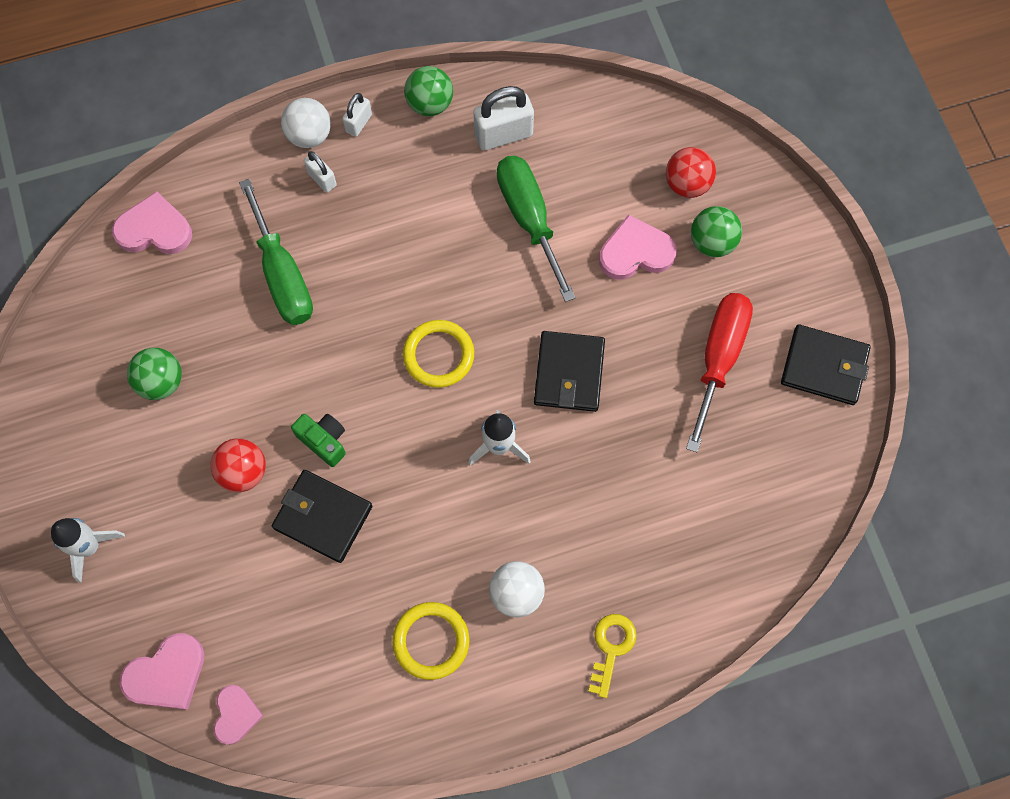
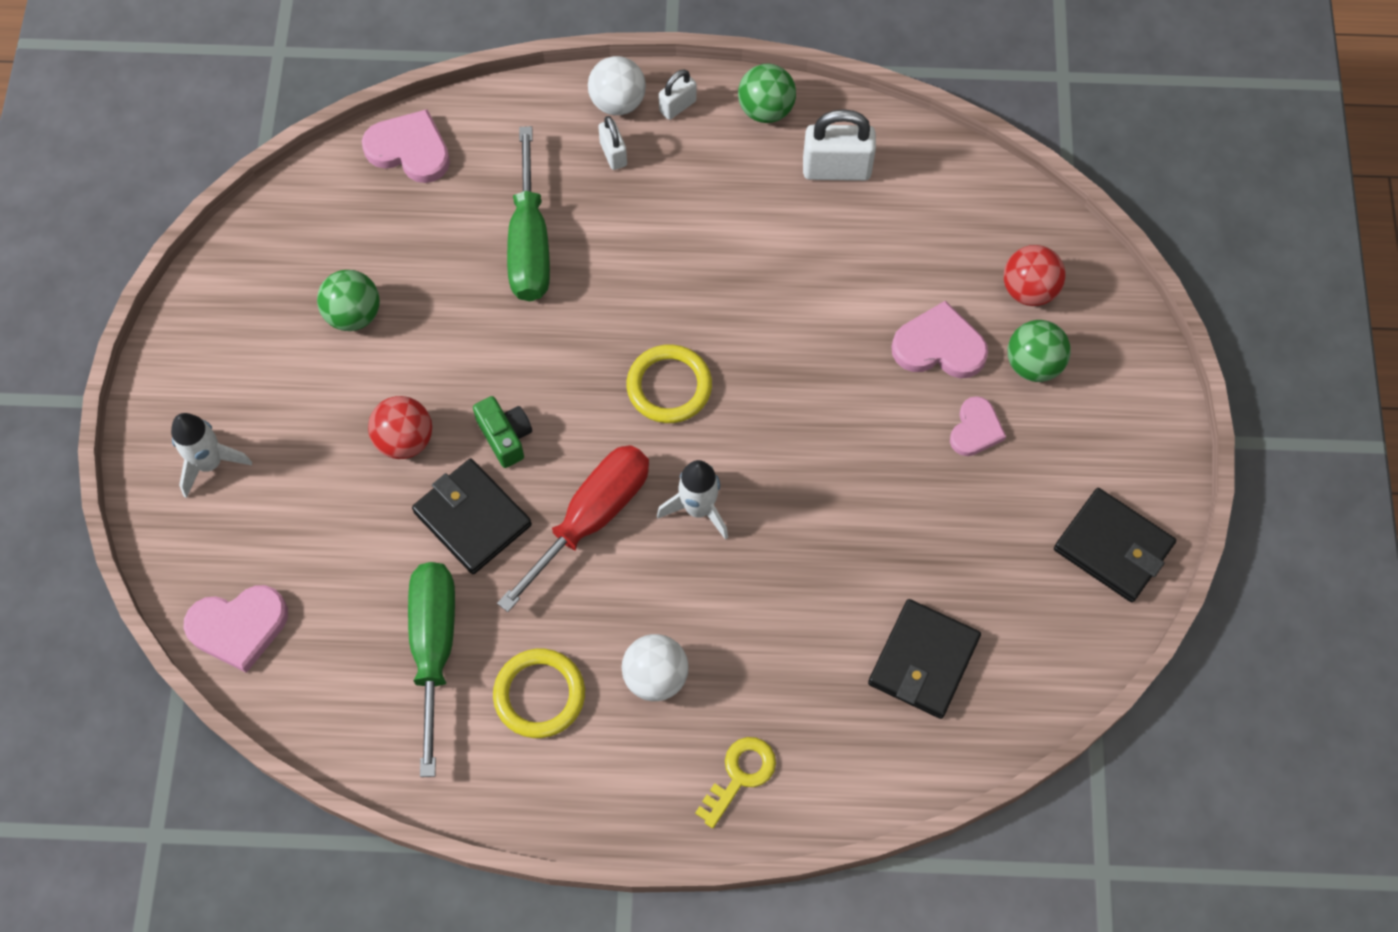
camera: 20 degrees right, 5 degrees down
pink heart [213,685,263,745] -> pink heart moved to [950,396,1006,456]
green screwdriver [497,156,576,302] -> green screwdriver moved to [408,562,455,777]
black wallet [534,331,605,412] -> black wallet moved to [868,599,981,719]
red screwdriver [686,293,753,452] -> red screwdriver moved to [497,445,649,612]

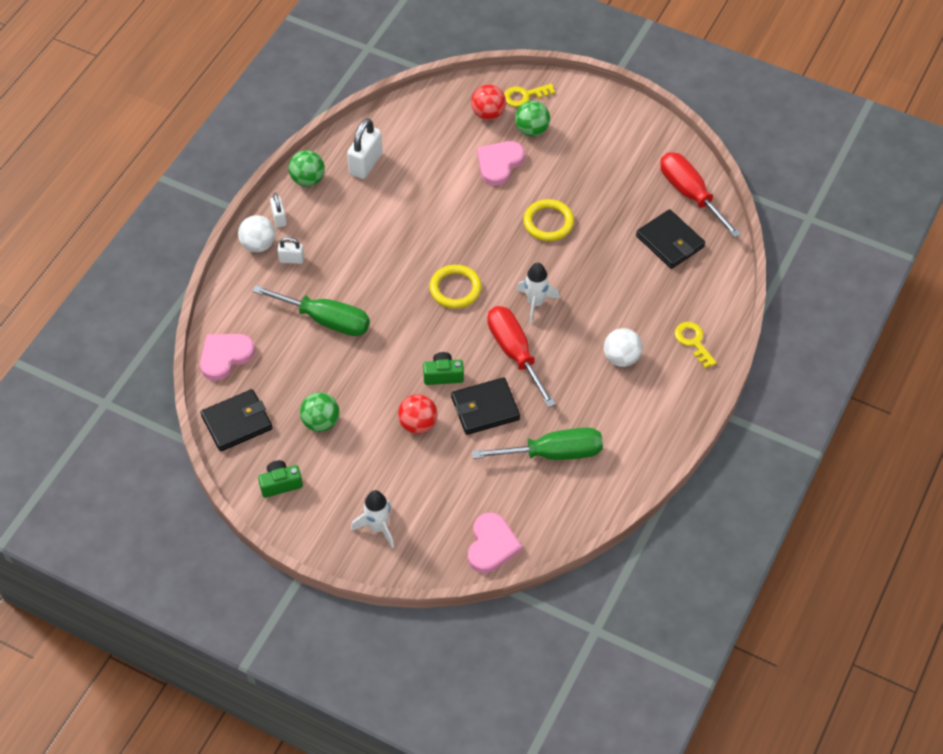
camera: 65 degrees left, 10 degrees down
green screwdriver [408,562,455,777] -> green screwdriver turned 150 degrees clockwise [472,428,603,460]
yellow ring [493,649,585,738] -> yellow ring moved to [523,199,574,241]
pink heart [950,396,1006,456] -> none
black wallet [1054,488,1176,602] -> black wallet moved to [200,389,273,452]
none -> green camera [258,460,303,498]
none -> yellow key [504,84,555,107]
none -> red screwdriver [660,152,741,238]

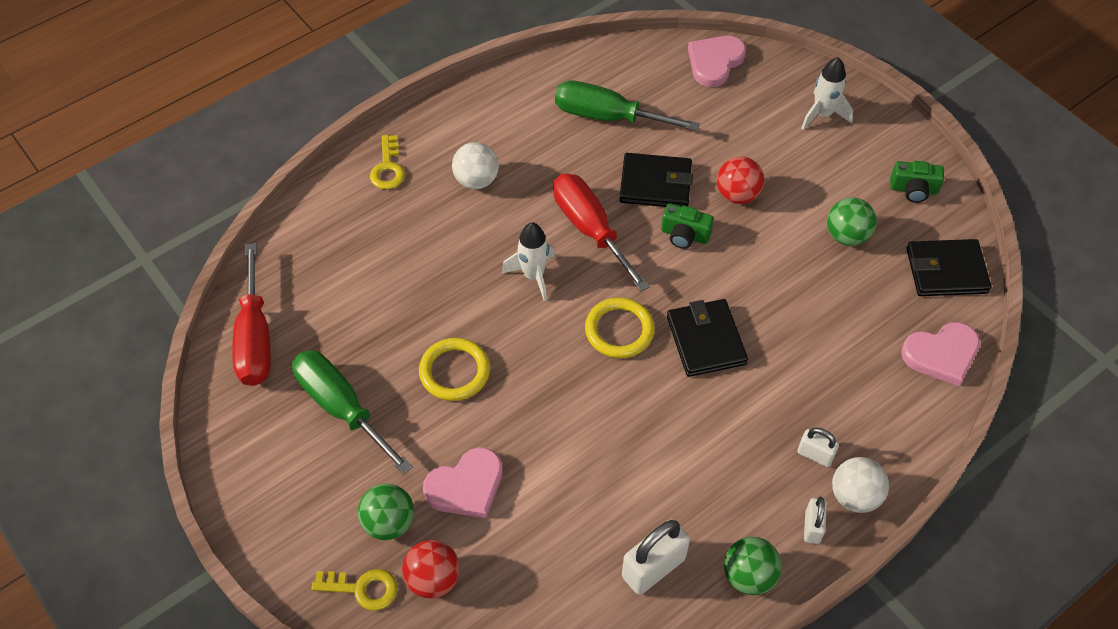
camera: 155 degrees left, 0 degrees up
green screwdriver [252,285,370,336] -> green screwdriver moved to [292,351,413,475]
red screwdriver [488,306,556,408] -> red screwdriver turned 150 degrees clockwise [553,173,650,292]
black wallet [636,209,705,269] -> black wallet moved to [667,299,748,377]

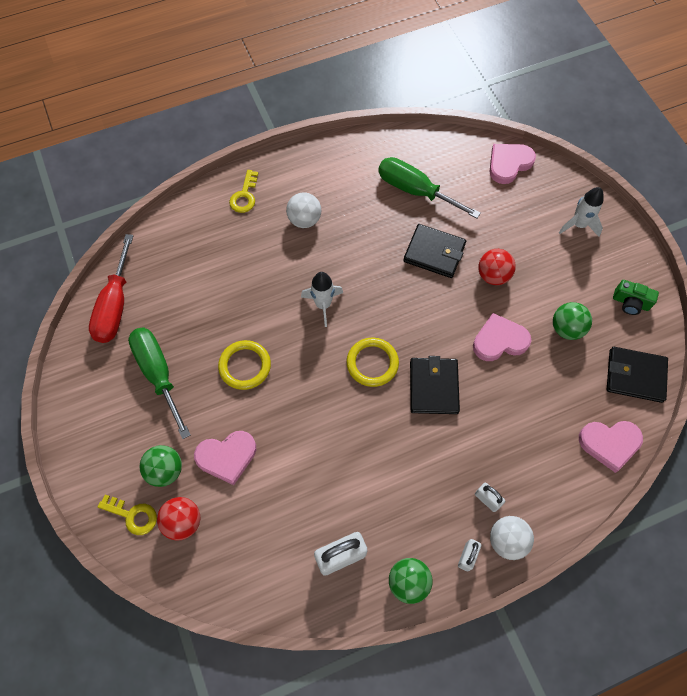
camera: 15 degrees right, 10 degrees up
red screwdriver [553,173,650,292] -> none
green camera [661,203,714,249] -> none
none -> pink heart [473,313,531,361]

